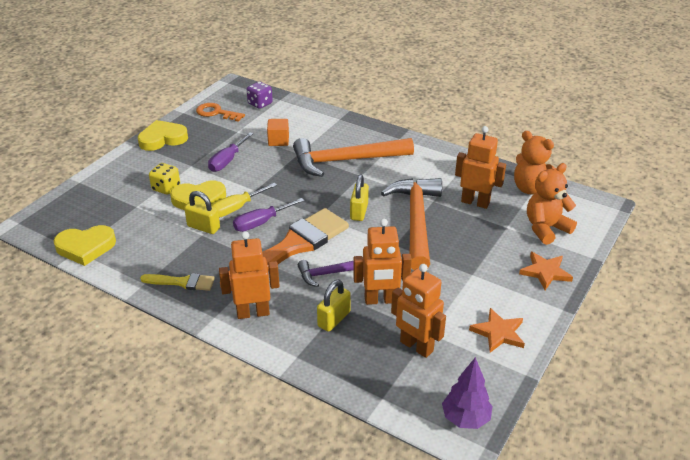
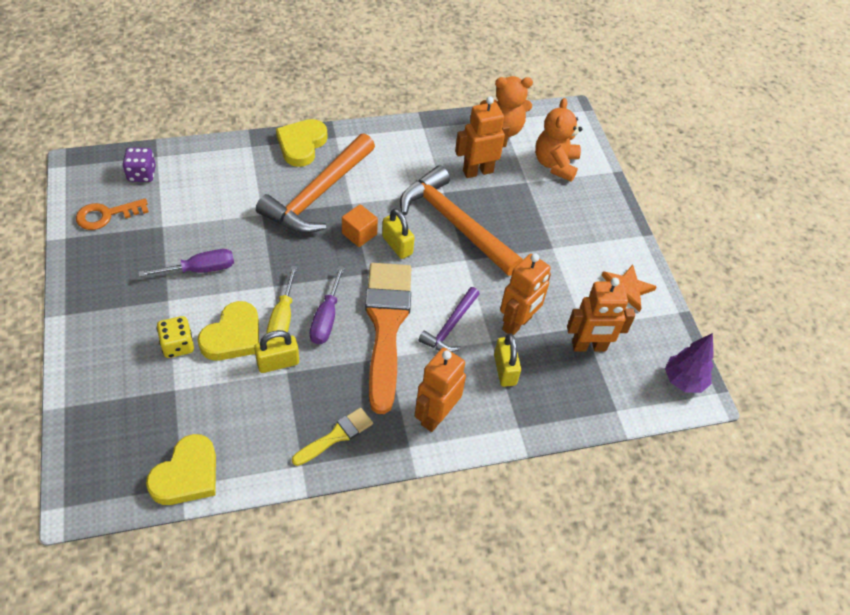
camera: 50 degrees left, 15 degrees up
yellow heart [138,120,188,151] -> yellow heart moved to [276,119,328,167]
purple screwdriver [208,132,253,172] -> purple screwdriver turned 90 degrees counterclockwise [139,249,234,277]
orange cube [267,119,289,146] -> orange cube moved to [342,204,378,247]
orange star [519,252,573,290] -> none

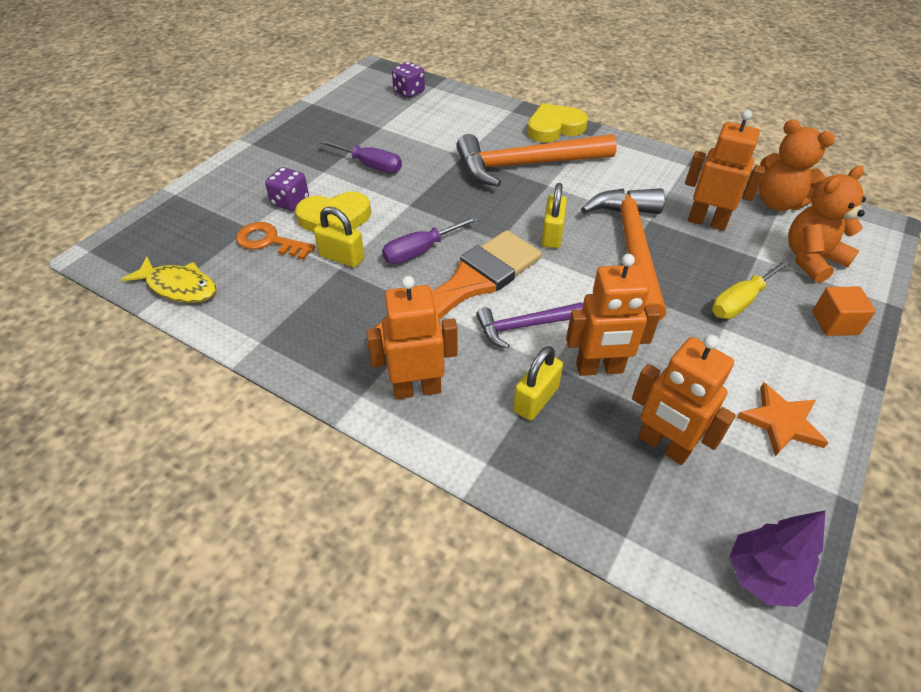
camera: 50 degrees right, 5 degrees down
orange key [76,199,149,230] -> orange key moved to [236,222,315,260]
yellow heart [146,434,216,505] -> yellow fish [121,257,216,303]
yellow dice [157,316,194,358] -> purple dice [265,167,309,211]
yellow screwdriver [266,266,297,341] -> yellow screwdriver moved to [712,259,791,319]
yellow brush [292,408,373,466] -> none
orange cube [342,204,378,247] -> orange cube moved to [812,286,876,336]

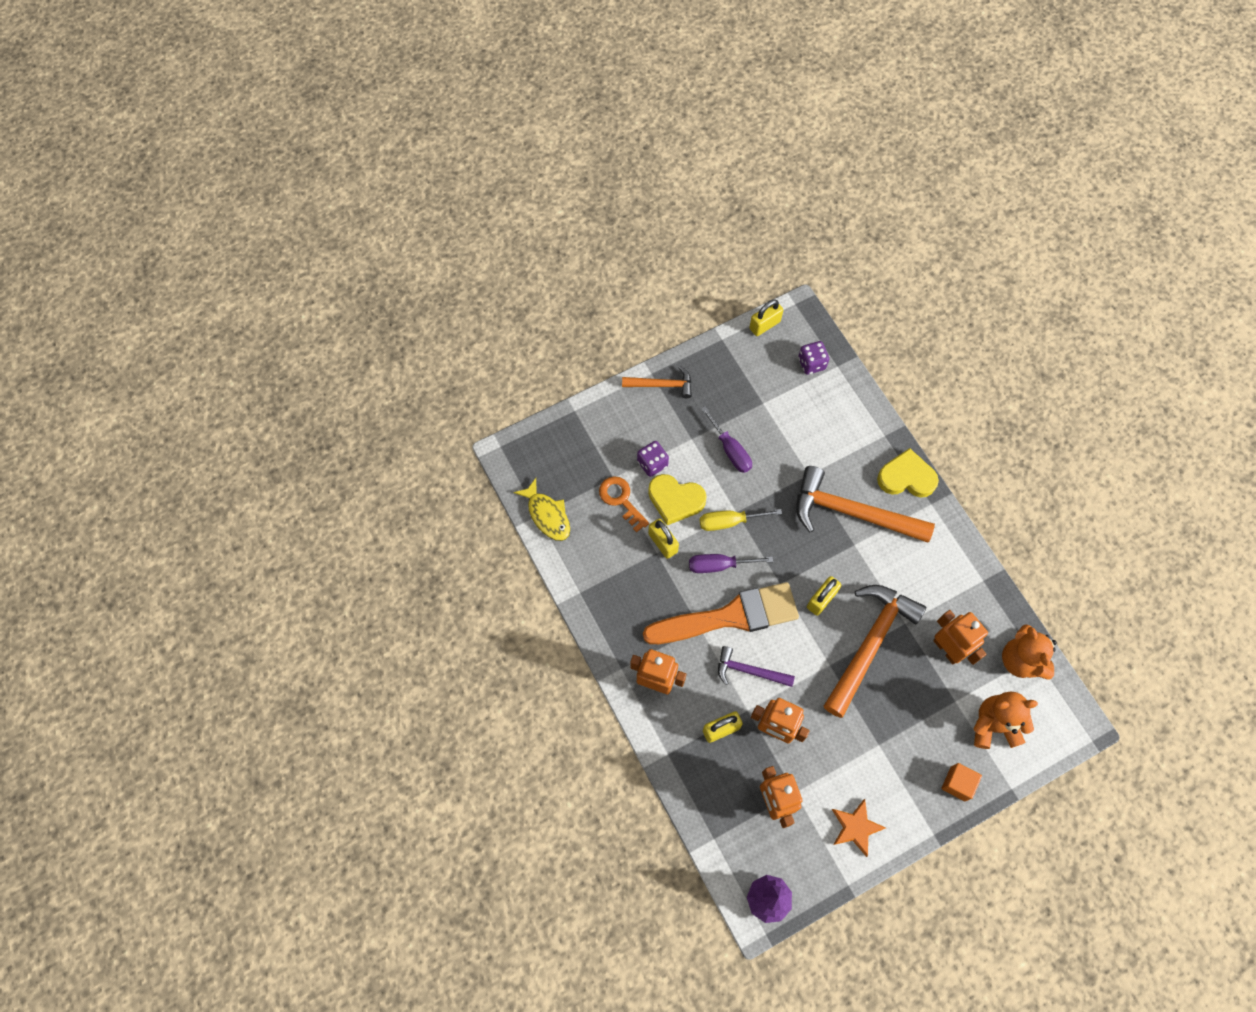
camera: 30 degrees right, 20 degrees up
yellow screwdriver [712,259,791,319] -> yellow screwdriver moved to [700,509,782,531]
none -> orange hammer [622,366,692,398]
none -> yellow padlock [749,299,783,336]

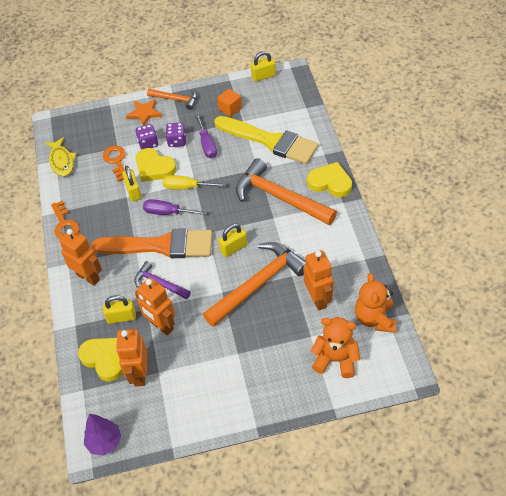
camera: 20 degrees right, 15 degrees down
purple dice [798,341,829,374] -> purple dice moved to [165,123,186,147]
orange star [832,799,886,857] -> orange star moved to [126,99,162,126]
orange cube [942,763,982,801] -> orange cube moved to [217,89,242,117]
none -> orange key [51,200,79,239]
none -> yellow heart [78,338,123,382]
none -> yellow brush [214,116,318,164]

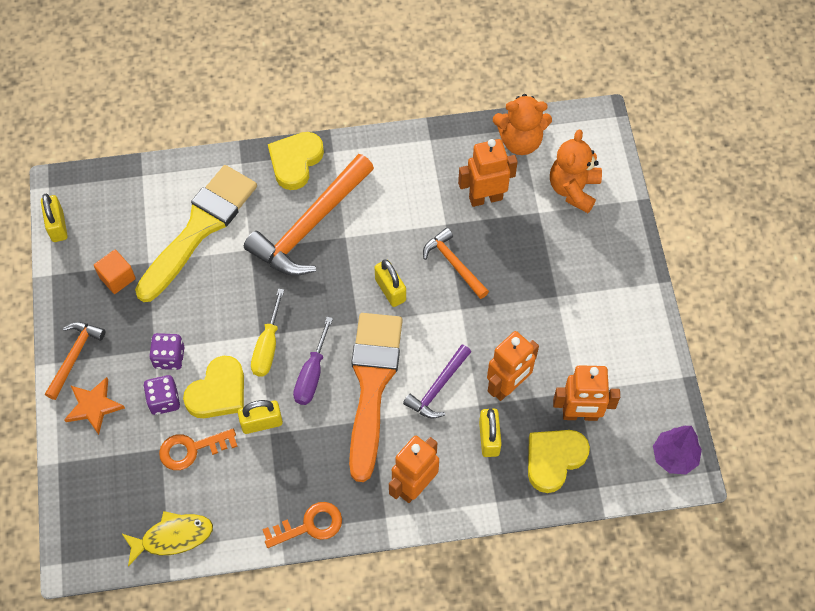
camera: 90 degrees left, 10 degrees up
purple screwdriver [195,114,217,158] -> none
orange hammer [203,242,306,327] -> orange hammer [423,228,489,299], size x0.53

